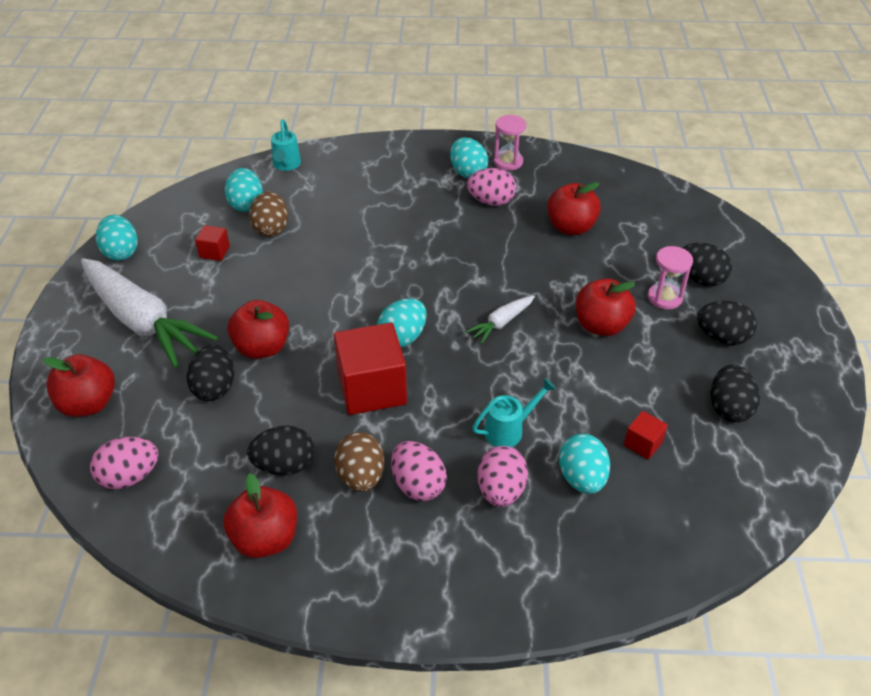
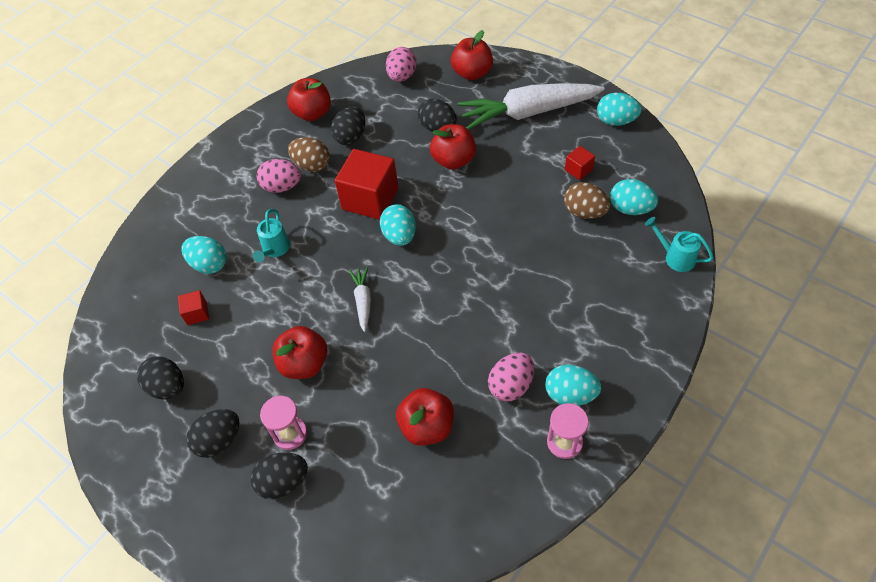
camera: 130 degrees right, 10 degrees up
pink egg [477,446,528,507] -> none

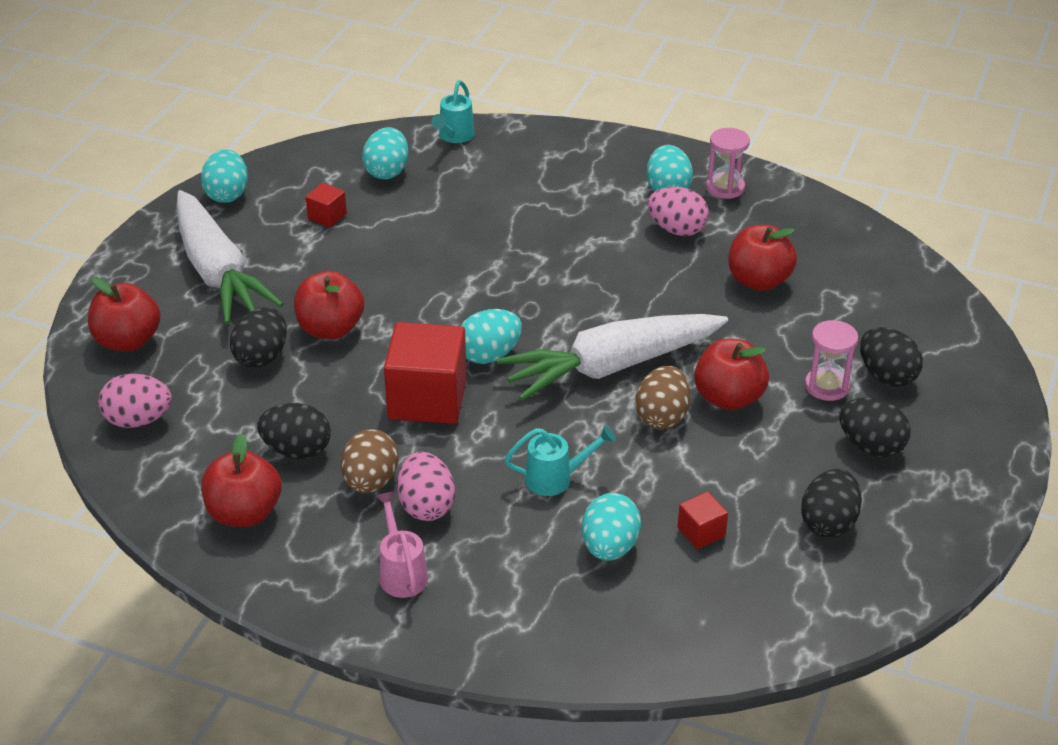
camera: 110 degrees left, 15 degrees down
white carrot [349,267,371,332] -> white carrot [496,314,728,401], size x2.25
brown egg [564,182,610,219] -> brown egg moved to [635,366,690,429]
none -> pink watering can [376,491,428,598]

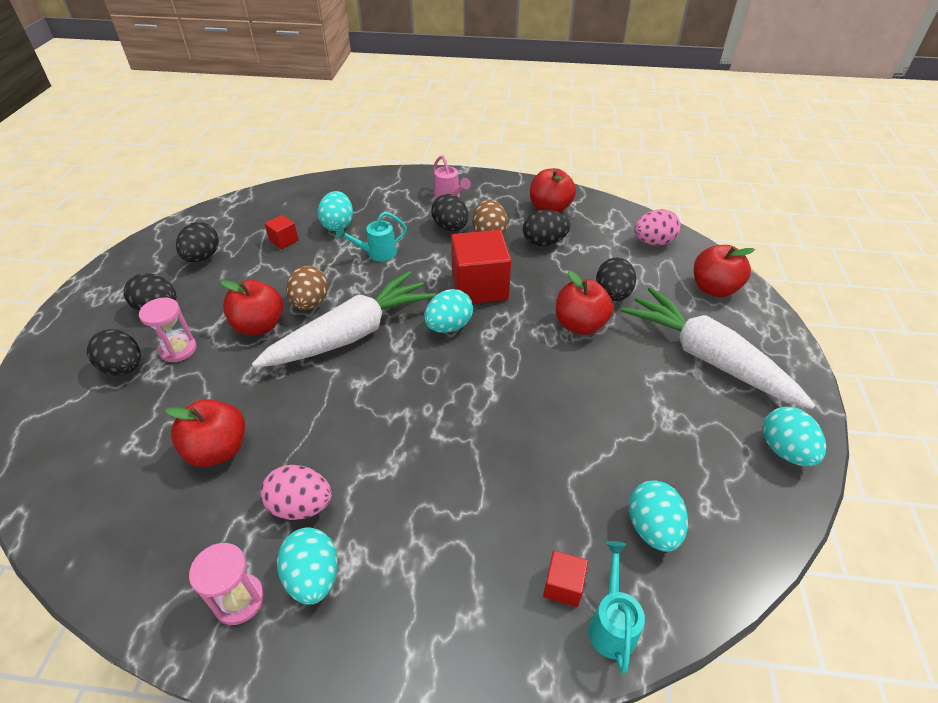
camera: 165 degrees right, 5 degrees up
red cube [306,183,347,227] -> red cube moved to [543,550,588,607]
pink egg [397,452,455,521] -> black egg [431,194,468,231]

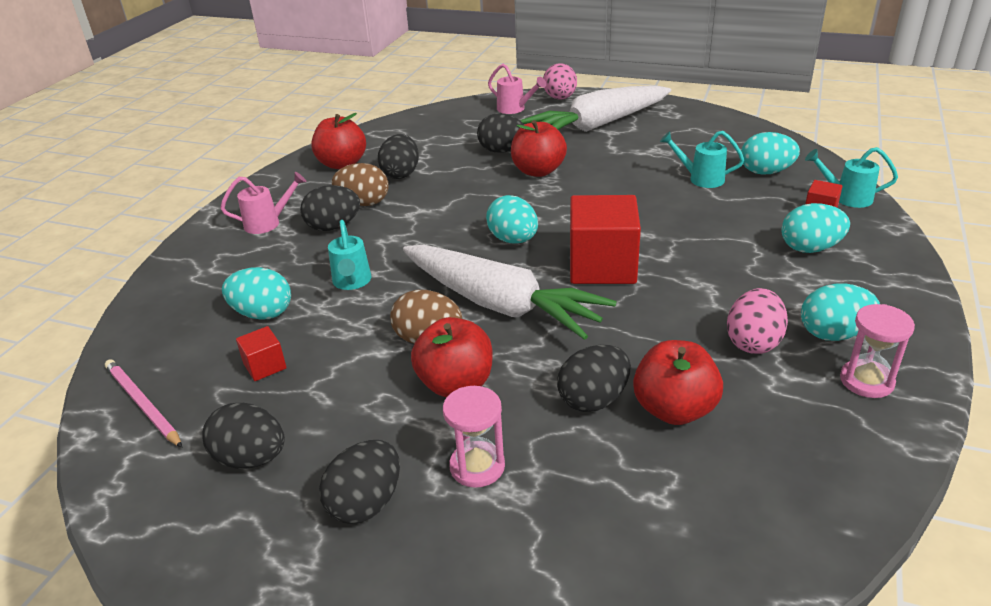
camera: 75 degrees left, 10 degrees down
black egg [87,329,141,376] -> black egg moved to [557,345,630,412]
white carrot [252,271,436,368] -> white carrot turned 150 degrees clockwise [403,244,617,340]
red cube [451,230,511,304] -> red cube moved to [570,195,641,284]
pink egg [635,209,681,246] -> pink egg moved to [543,63,577,100]
red apple [694,245,755,297] -> pink watering can [488,64,546,114]
turquoise egg [763,407,826,466] -> turquoise egg moved to [781,203,850,253]
none -> pink pencil [105,359,182,448]
none -> turquoise watering can [660,131,744,188]

